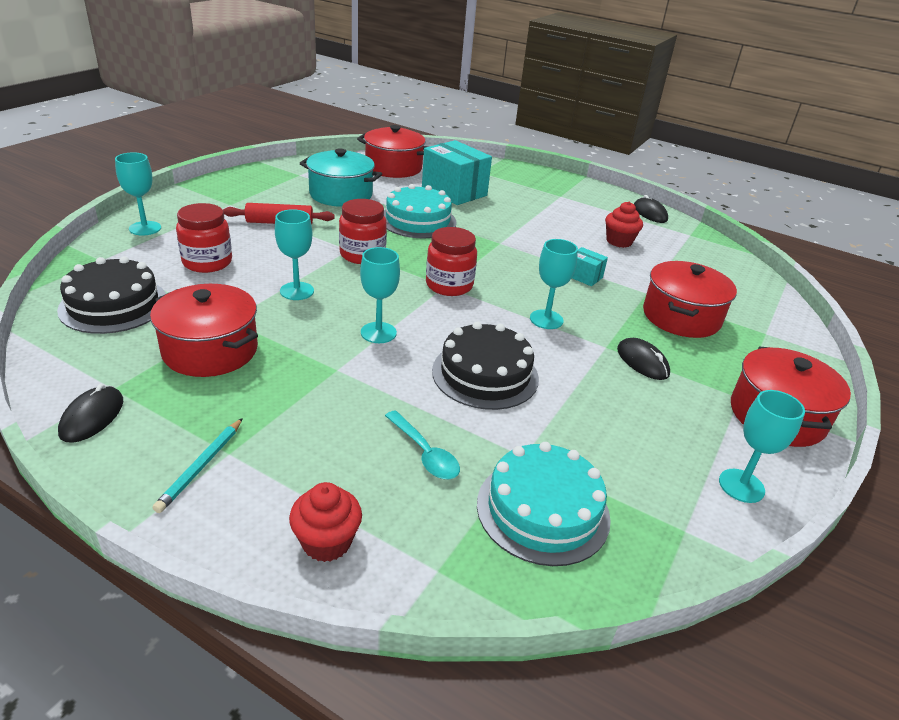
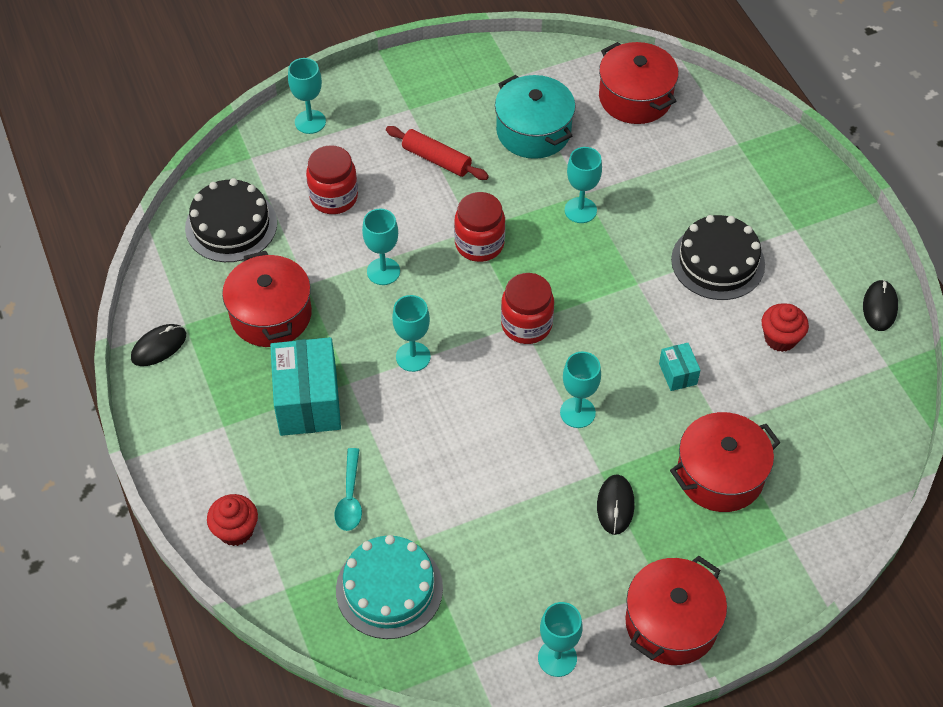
camera: 40 degrees right, 20 degrees up
turquoise pencil [153,418,243,513] -> none
turquoise cake [384,184,457,238] -> turquoise goblet [564,147,602,223]
turquoise box [422,140,492,205] -> turquoise box moved to [270,337,341,436]
black cake [432,322,539,410] -> black cake moved to [671,215,765,300]

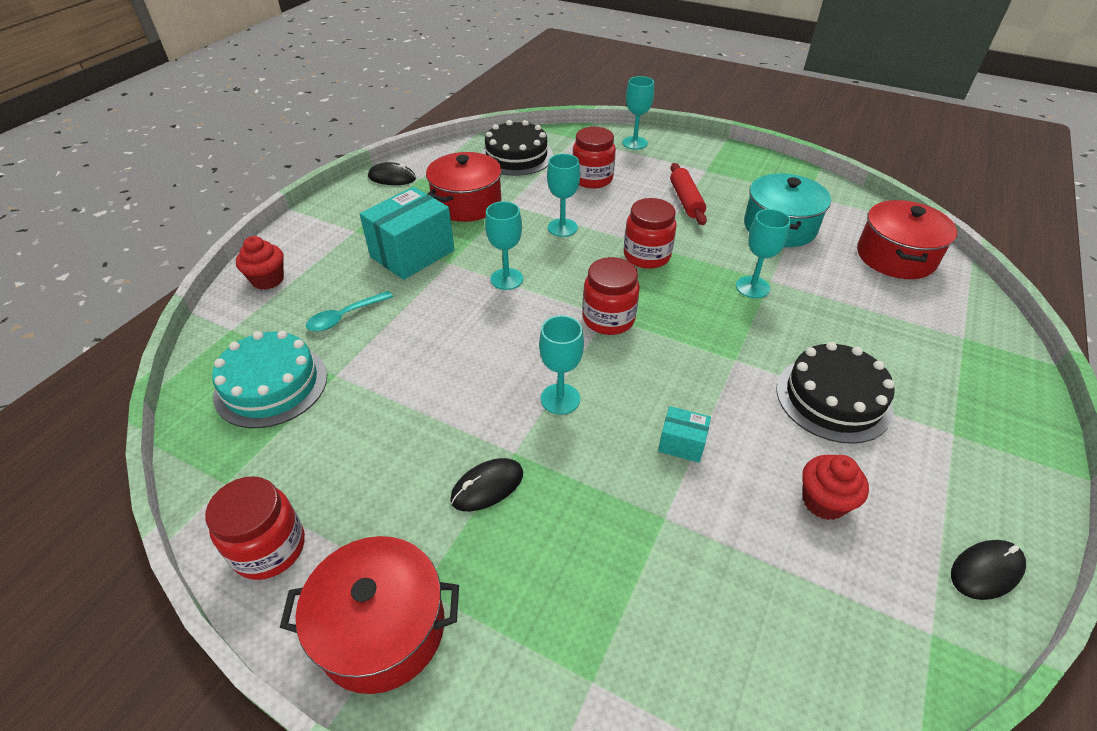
camera: 50 degrees right, 10 degrees down
turquoise goblet [538,602,583,677] -> red jar [205,476,305,580]
turquoise box [659,343,701,391] -> turquoise box turned 75 degrees clockwise [658,406,711,463]
red pot [670,412,781,512] -> none

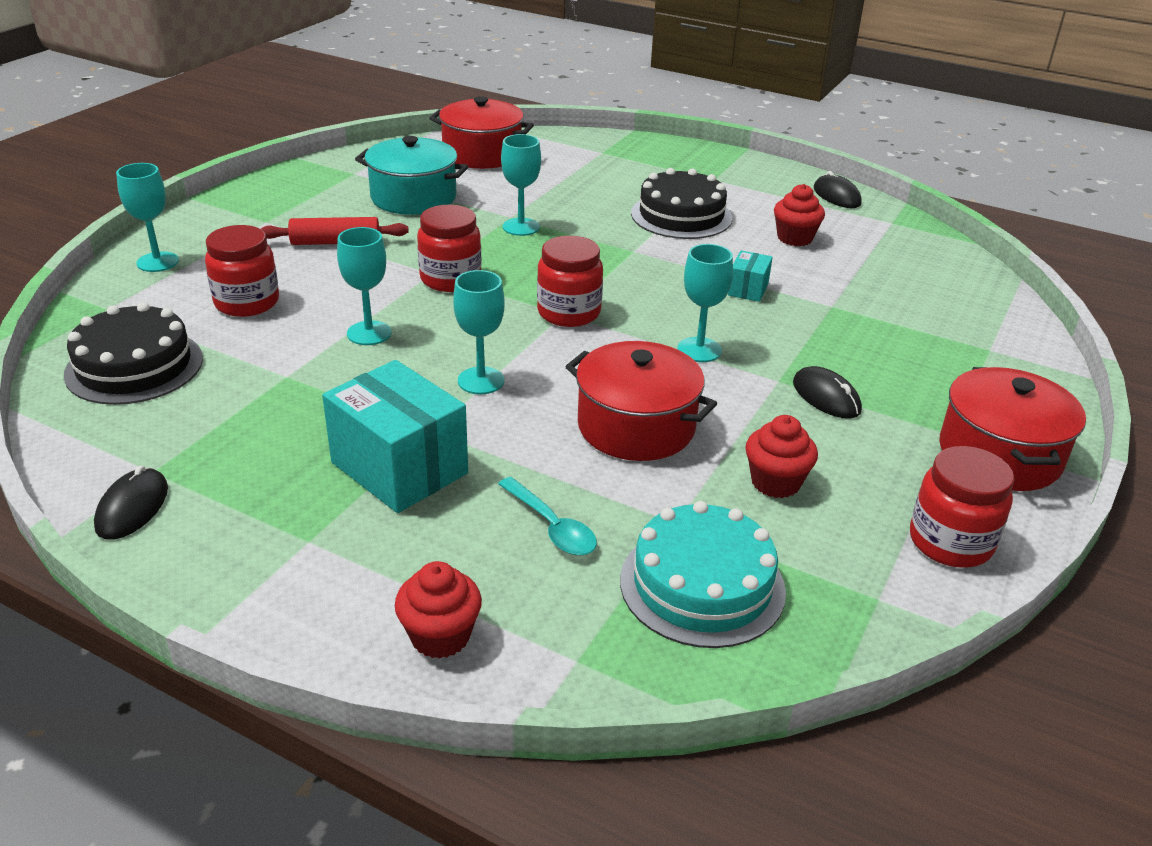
camera: 90 degrees left, 10 degrees down
red pot [426,152,502,222] -> red pot moved to [565,341,717,461]
none -> red cupcake [745,415,818,498]

